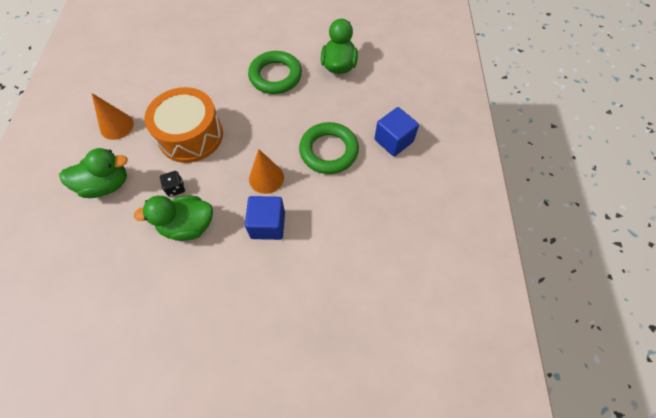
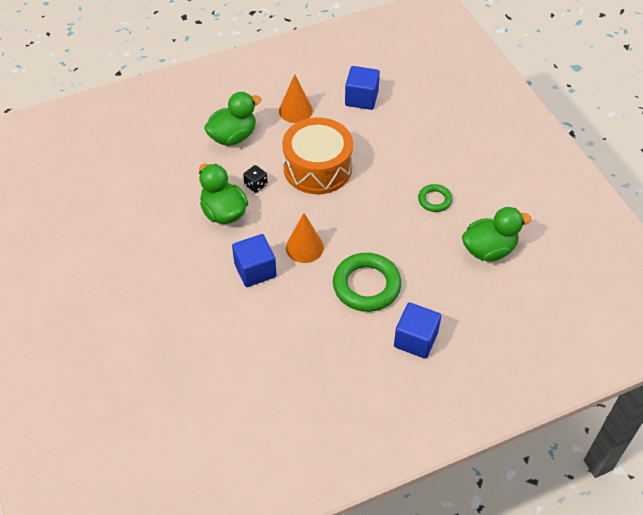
camera: 65 degrees right, 10 degrees down
green duck [59,148,128,198] -> green duck turned 90 degrees counterclockwise [204,92,262,146]
green ring [248,51,302,94] -> green ring [418,184,452,212], size x0.54
none -> blue cube [345,66,380,110]

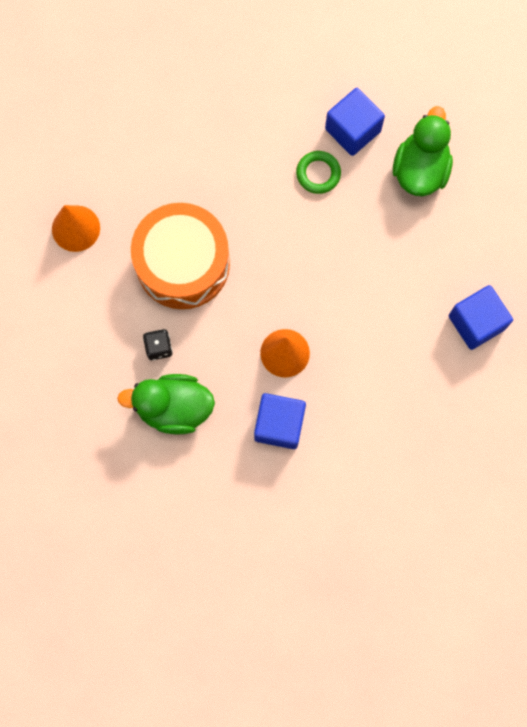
camera: 55 degrees left, 25 degrees up
green duck [204,92,262,146] -> none
green ring [333,253,401,312] -> none
blue cube [345,66,380,110] -> blue cube moved to [325,88,385,156]

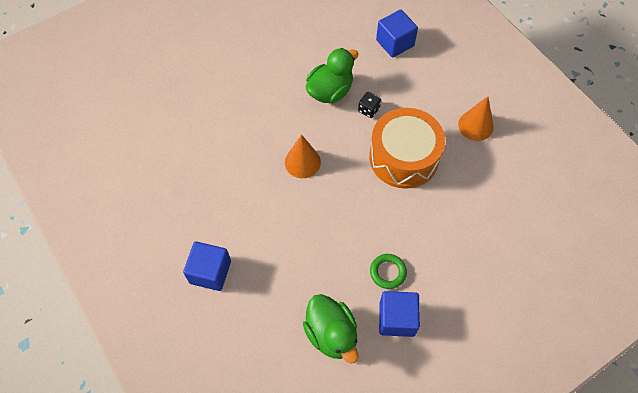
camera: 135 degrees right, 15 degrees down
blue cube [254,393,306,449] -> blue cube moved to [376,10,418,58]

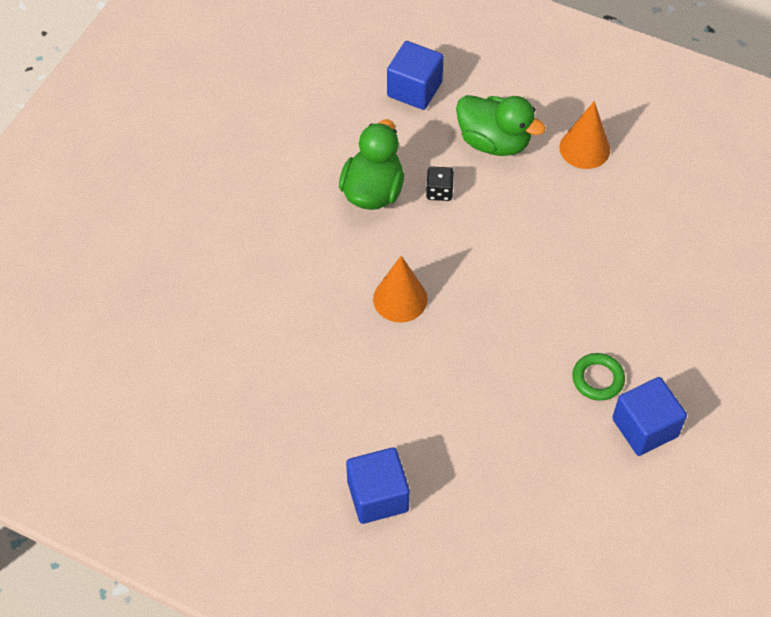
camera: 30 degrees left, 5 degrees down
green duck [303,294,359,364] -> green duck moved to [456,95,546,156]
orange drum [369,108,445,189] -> none

